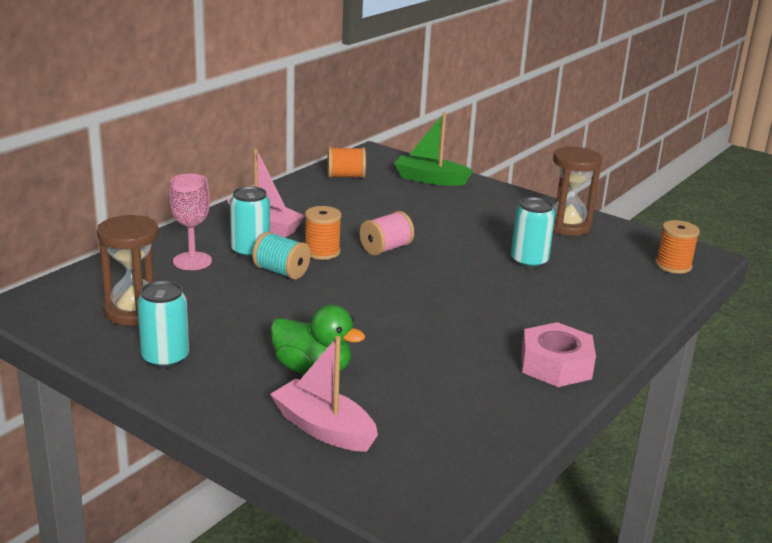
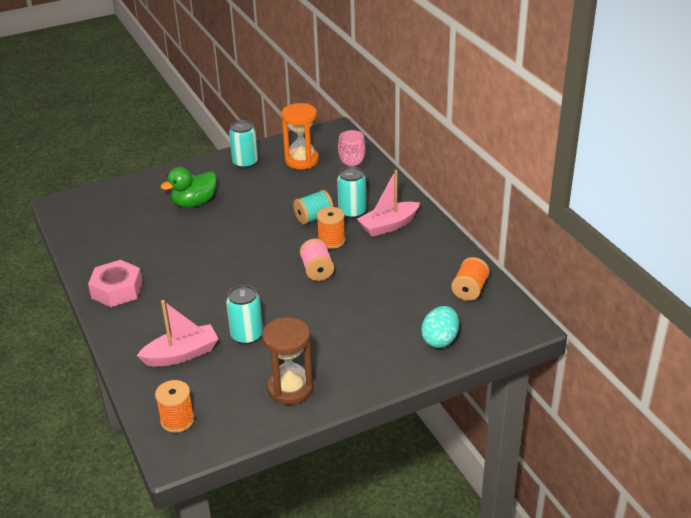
camera: 120 degrees right, 10 degrees up
brown hourglass [97,215,159,326] -> orange hourglass [281,103,319,169]
pink boat [270,336,378,452] -> pink boat moved to [137,300,218,367]
green boat [394,112,473,186] -> turquoise egg [421,306,459,348]

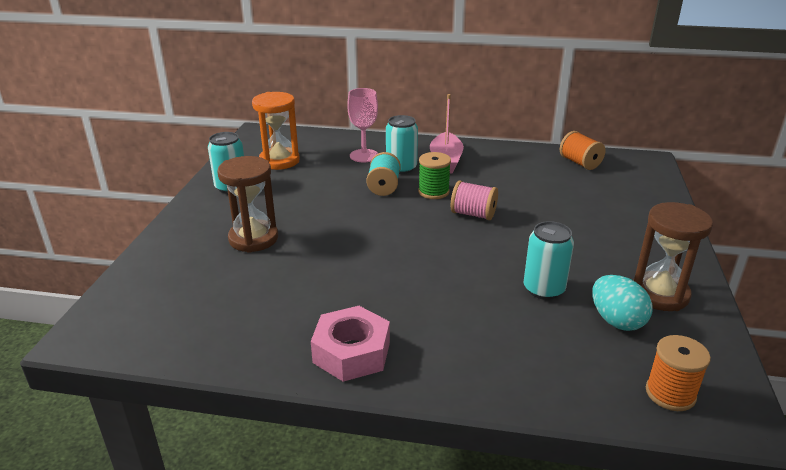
camera: 55 degrees left, 5 degrees down
pink boat [137,300,218,367] -> none
green duck [161,167,217,208] -> brown hourglass [217,156,278,253]
orange spool [317,207,345,249] -> green spool [418,152,451,199]
turquoise egg [421,306,459,348] -> turquoise egg moved to [592,275,653,331]

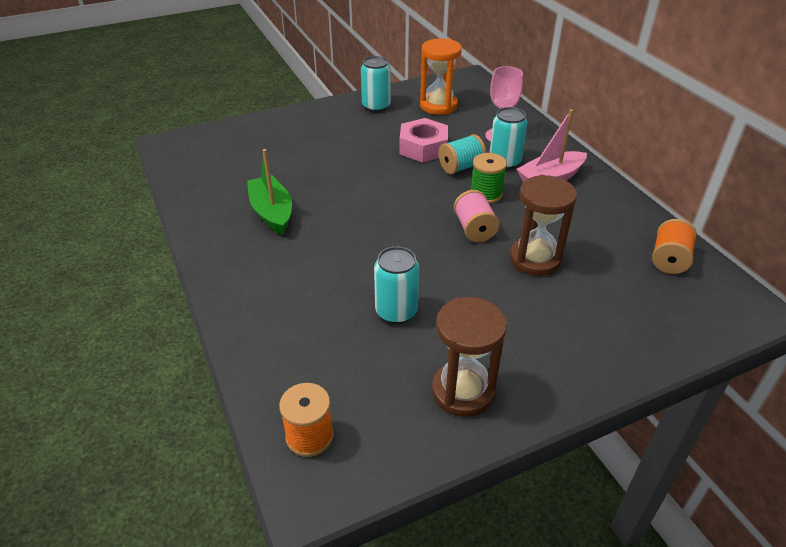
camera: 55 degrees right, 10 degrees up
brown hourglass [217,156,278,253] -> brown hourglass moved to [510,175,577,276]
pink nut [311,306,390,382] -> pink nut moved to [399,118,448,163]
turquoise egg [592,275,653,331] -> none
none -> green boat [247,149,292,235]

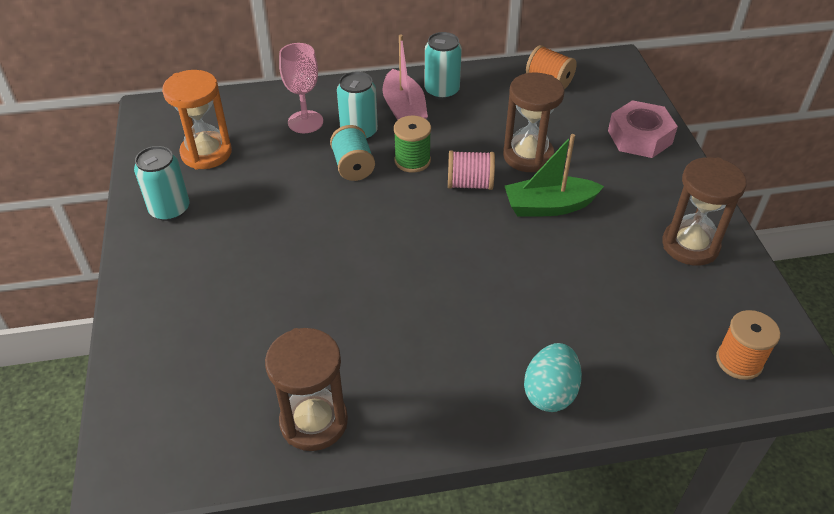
camera: 75 degrees left, 5 degrees up
green boat [247,149,292,235] -> green boat moved to [505,134,604,216]
turquoise can [374,246,419,324] -> turquoise can moved to [424,32,462,100]
pink nut [399,118,448,163] -> pink nut moved to [608,100,678,158]
none -> brown hourglass [265,328,348,451]
none -> turquoise egg [524,343,582,412]

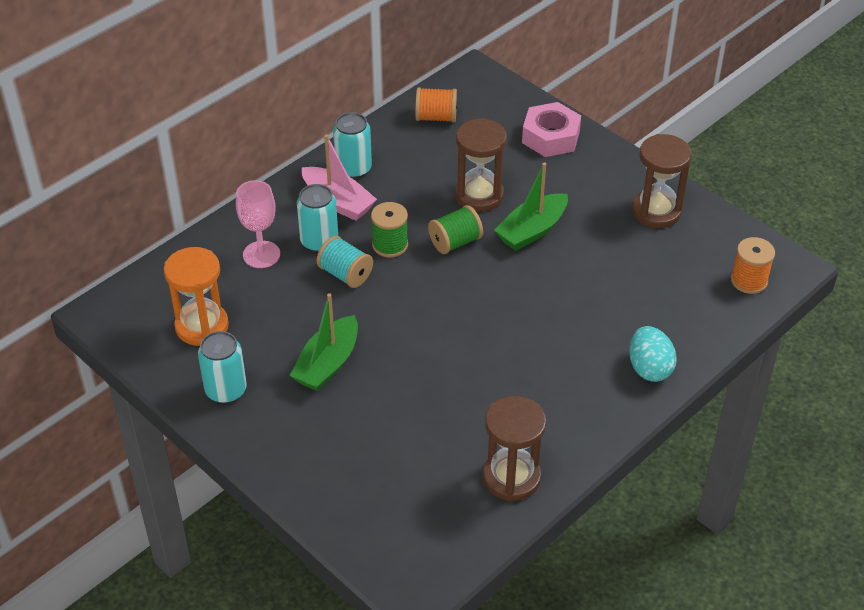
camera: 35 degrees left, 0 degrees up
pink spool [448,150,495,190] -> green spool [428,205,483,254]
none -> green boat [290,293,358,391]

